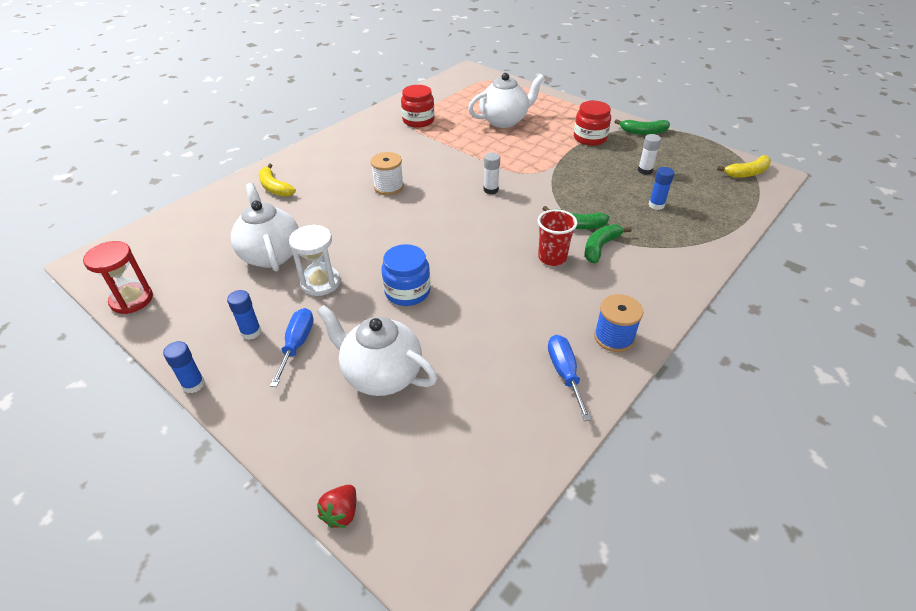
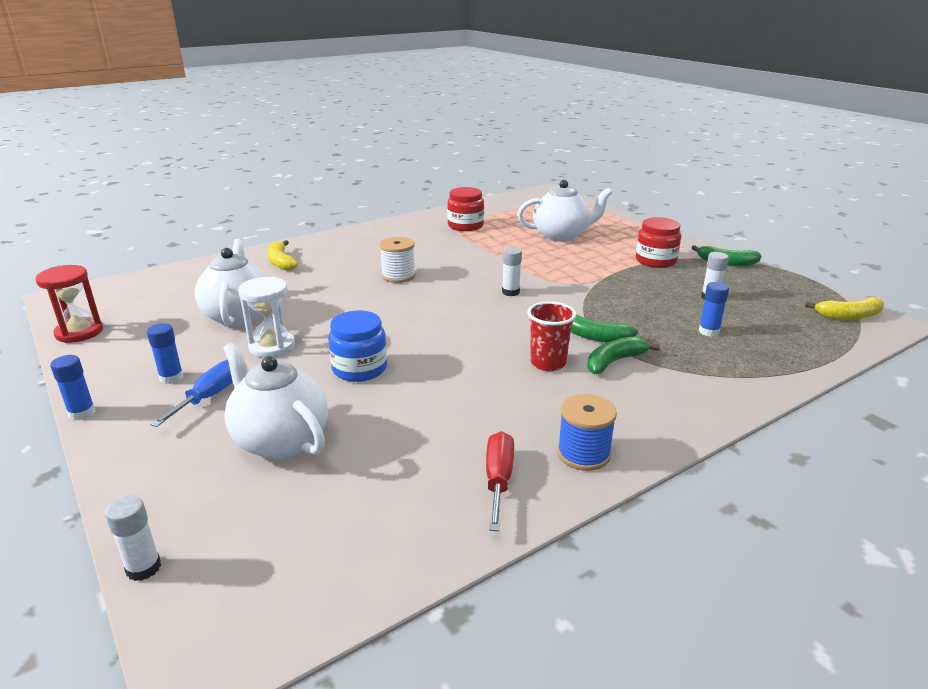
camera: 15 degrees right, 15 degrees down
red strawberry [317,485,356,528] -> white glue stick [105,495,161,581]
blue screwdriver [548,335,591,421] -> red screwdriver [486,431,514,531]

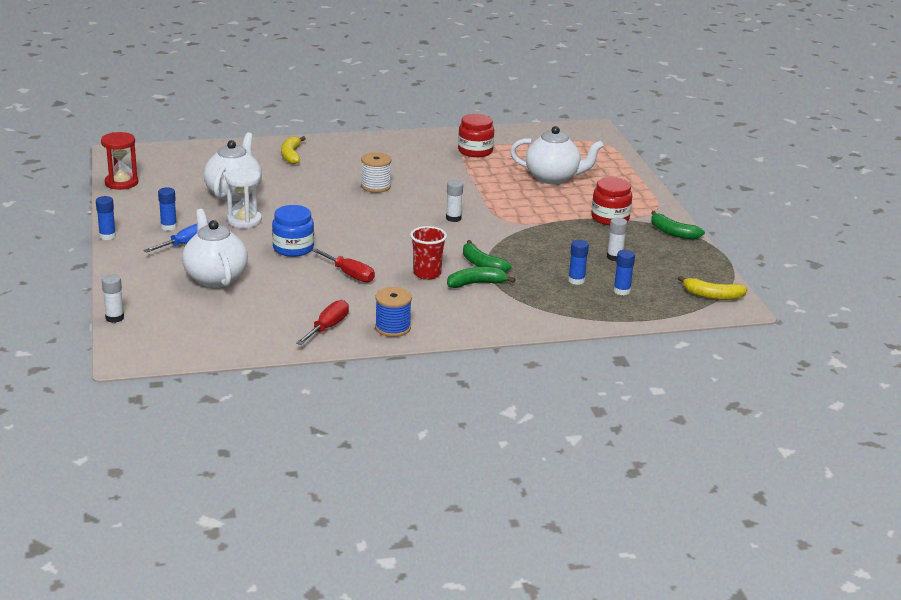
camera: 20 degrees right, 0 degrees up
none -> red screwdriver [312,249,375,283]
none -> blue glue stick [614,250,635,295]

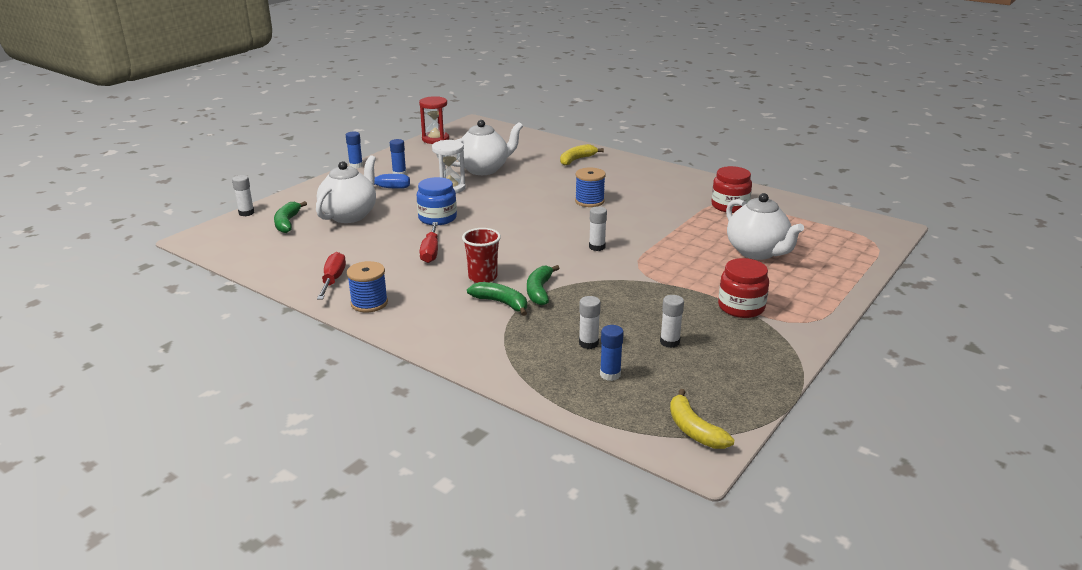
camera: 50 degrees right, 0 degrees up
red screwdriver [296,300,349,345] -> red screwdriver turned 75 degrees counterclockwise [317,252,346,299]
white spool [361,152,392,193] -> blue spool [575,168,606,207]
blue glue stick [568,240,589,285] -> white glue stick [579,296,601,349]
green banana [651,211,705,240] -> green banana moved to [274,201,307,233]

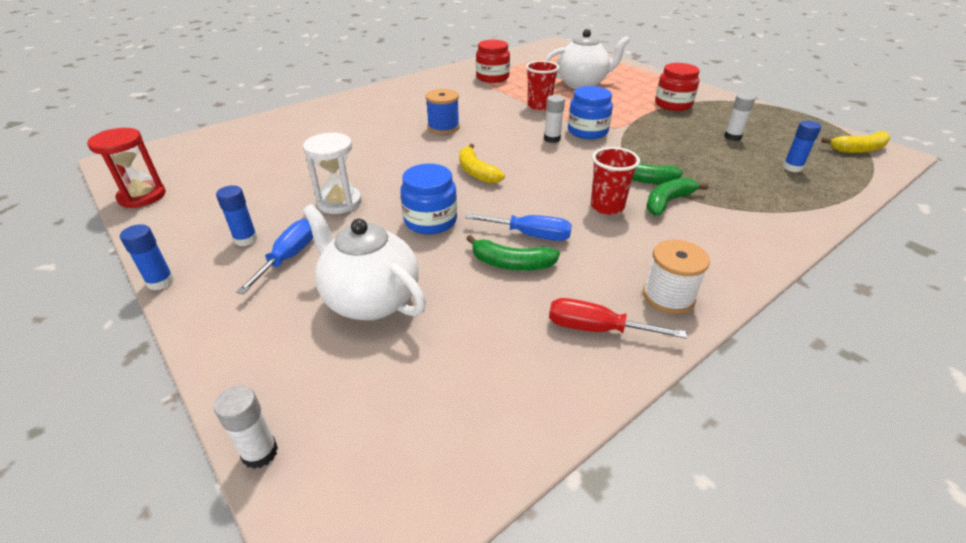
camera: 75 degrees left, 10 degrees up
green banana [274,201,307,233] -> green banana moved to [466,235,560,271]
blue spool [347,261,388,312] -> white spool [643,240,710,314]
red screwdriver [420,222,438,263] -> blue screwdriver [465,214,572,241]
white teapot [452,120,523,175] -> none
yellow banana [560,144,604,166] -> yellow banana moved to [459,144,505,184]
white glue stick [579,296,601,349] -> none
none -> red cup [526,61,559,110]
none -> blue jar [568,86,613,139]

